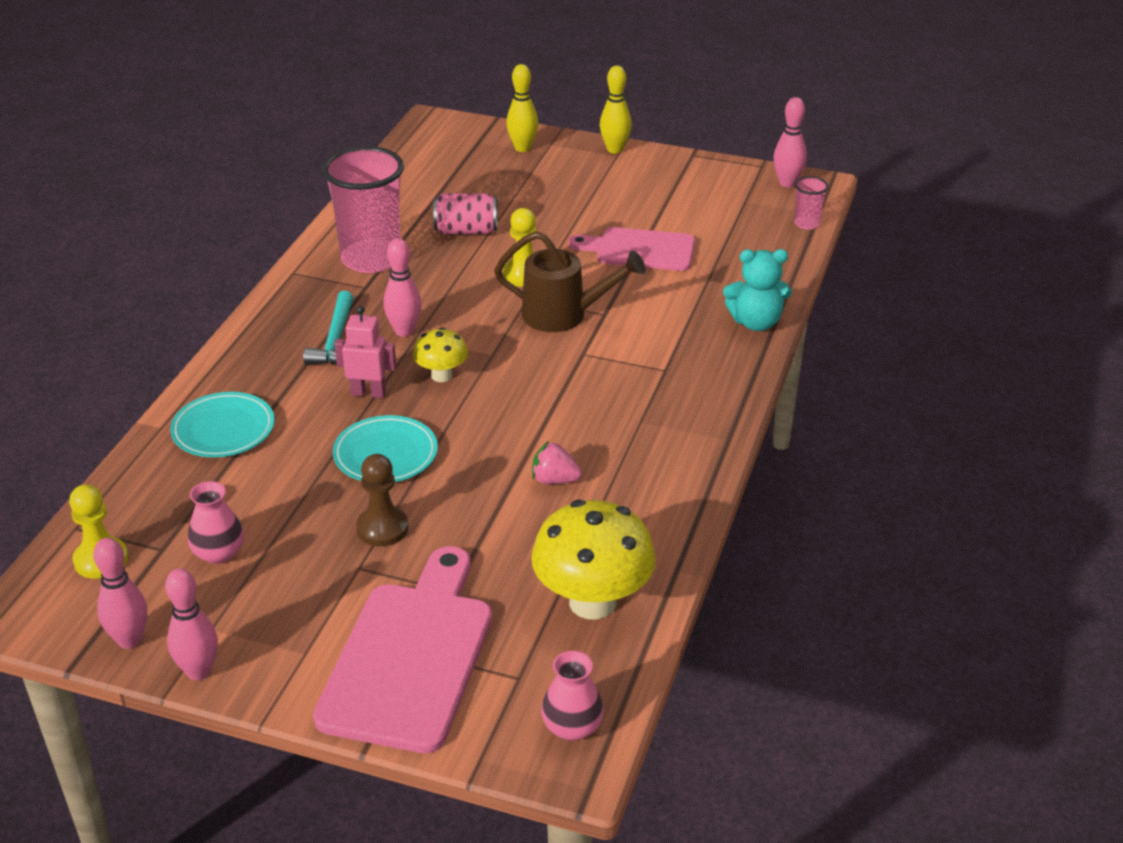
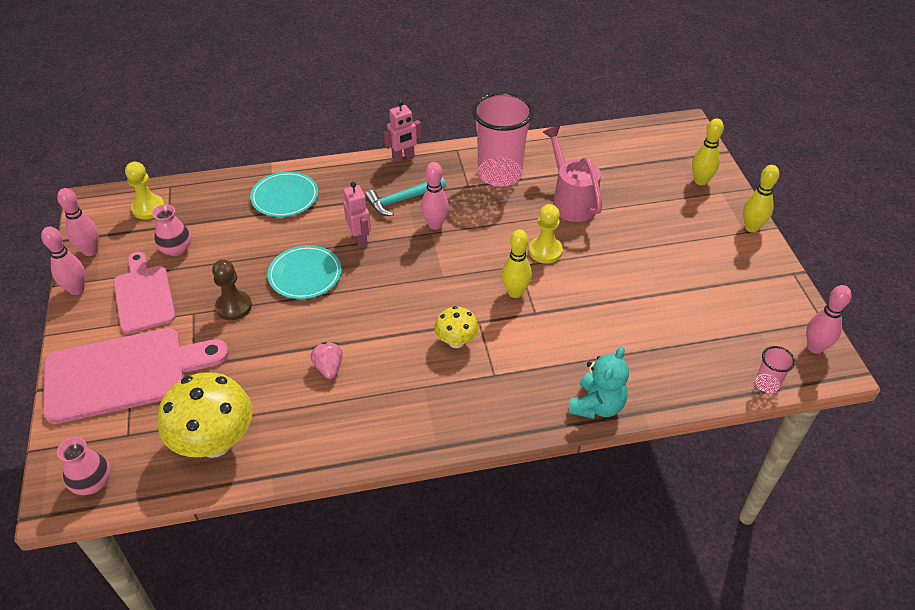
camera: 60 degrees right, 10 degrees up
yellow mushroom [413,327,468,382] -> yellow mushroom moved to [434,306,479,348]
pink can [433,193,497,234] -> pink watering can [543,126,602,222]
brown watering can [494,231,646,332] -> yellow bowling pin [502,230,532,298]
pink cutting board [568,227,695,271] -> pink cutting board moved to [114,252,176,334]
turquoise teddy bear [723,249,792,331] -> turquoise teddy bear turned 120 degrees counterclockwise [568,347,629,419]
none -> pink robot [384,100,421,162]

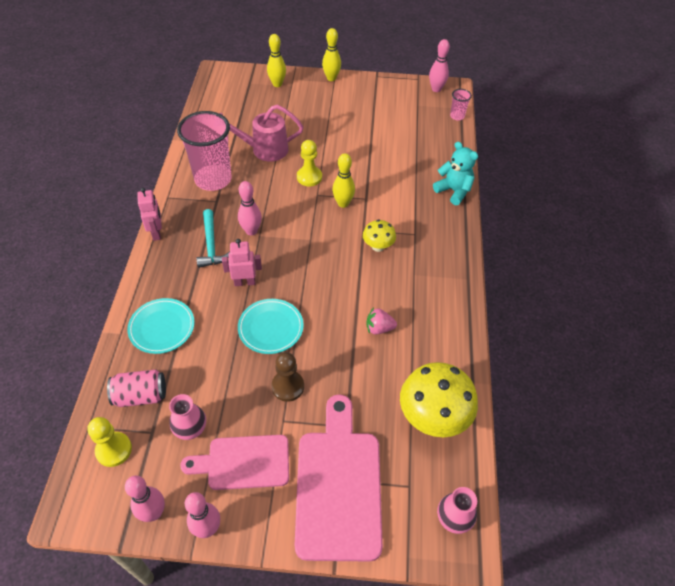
camera: 75 degrees left, 5 degrees up
none -> pink can [107,369,166,407]

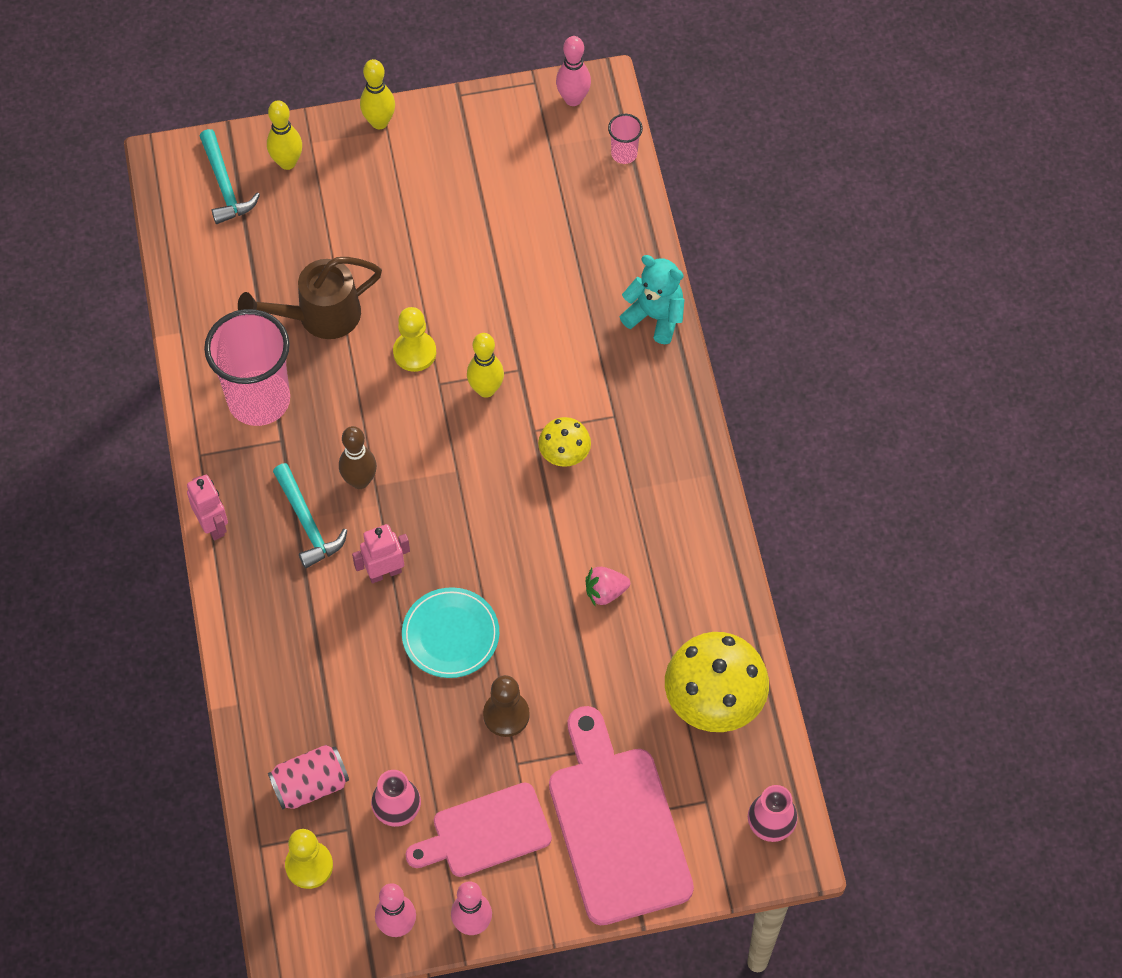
camera: 15 degrees left, 10 degrees up
turquoise plate [127,298,195,354] -> none
pink watering can [219,105,303,162] -> brown watering can [238,257,382,339]
pink bowling pin [238,181,262,235] -> brown bowling pin [339,426,377,489]
none -> turquoise hammer [200,129,260,224]

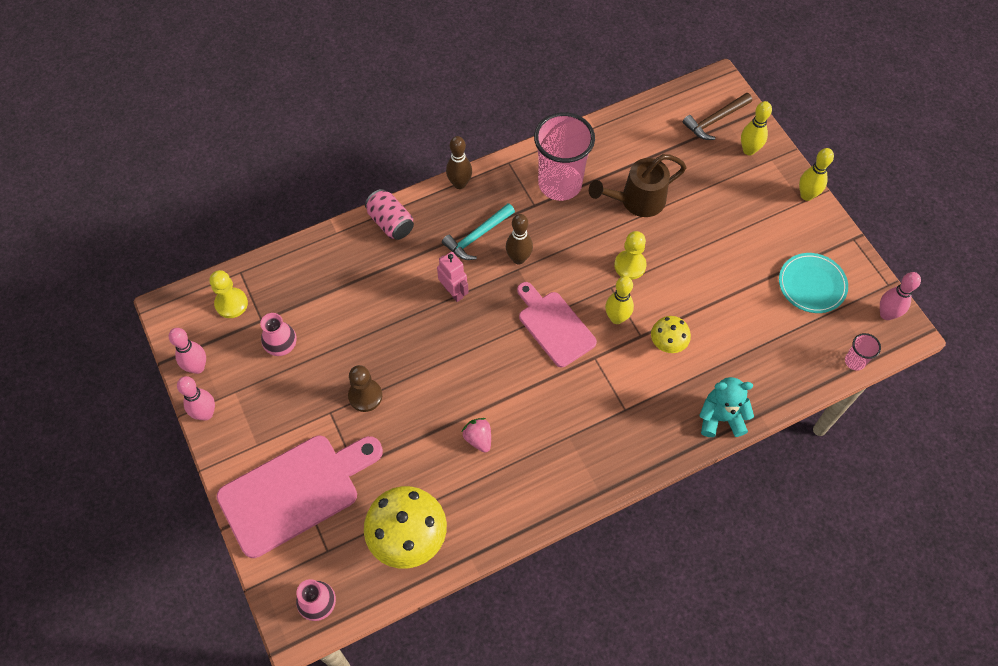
camera: 75 degrees right, 0 degrees up
pink robot [187,475,228,540] -> brown bowling pin [446,136,472,189]
turquoise hammer [200,129,260,224] -> brown hammer [682,93,752,140]
brown watering can [238,257,382,339] -> brown watering can turned 75 degrees counterclockwise [589,154,686,217]
pink can [268,745,349,809] -> pink can moved to [365,189,414,240]
turquoise plate [402,587,499,678] -> turquoise plate moved to [779,253,848,313]
pink cutting board [405,783,552,877] -> pink cutting board moved to [517,282,597,368]
yellow mushroom [538,417,591,467] -> yellow mushroom moved to [651,316,691,353]
turquoise teddy bear [619,255,685,344] -> turquoise teddy bear turned 105 degrees counterclockwise [699,377,754,437]

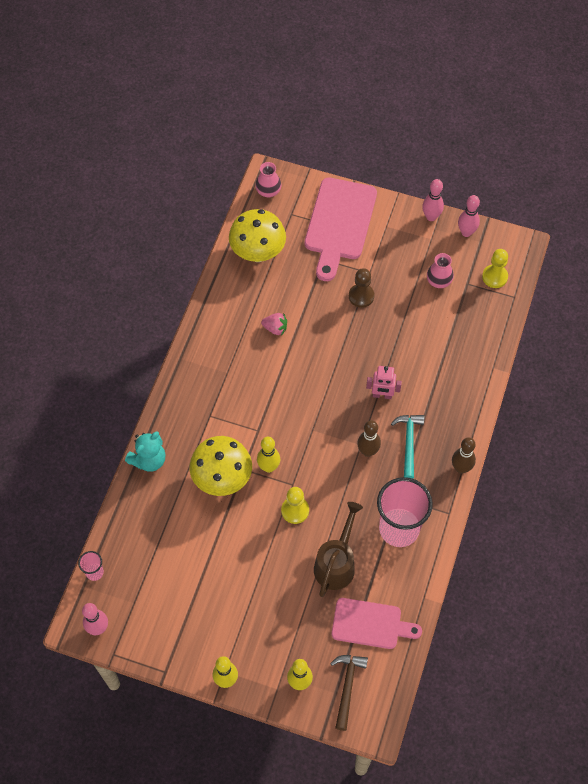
camera: 135 degrees right, 0 degrees up
pink can [365,189,414,240] -> none
pink cutting board [517,282,597,368] -> pink cutting board moved to [332,598,422,649]
yellow mushroom [651,316,691,353] -> yellow mushroom [190,436,252,496], size x1.88
turquoise plate [779,253,848,313] -> none

